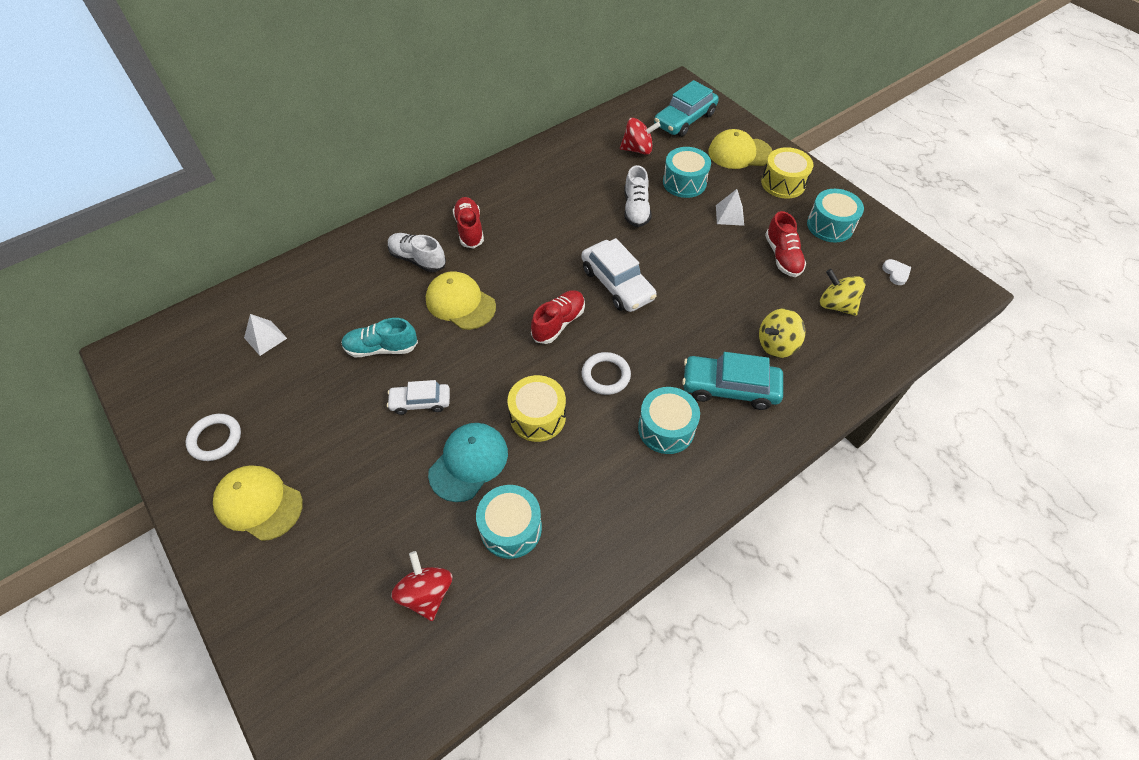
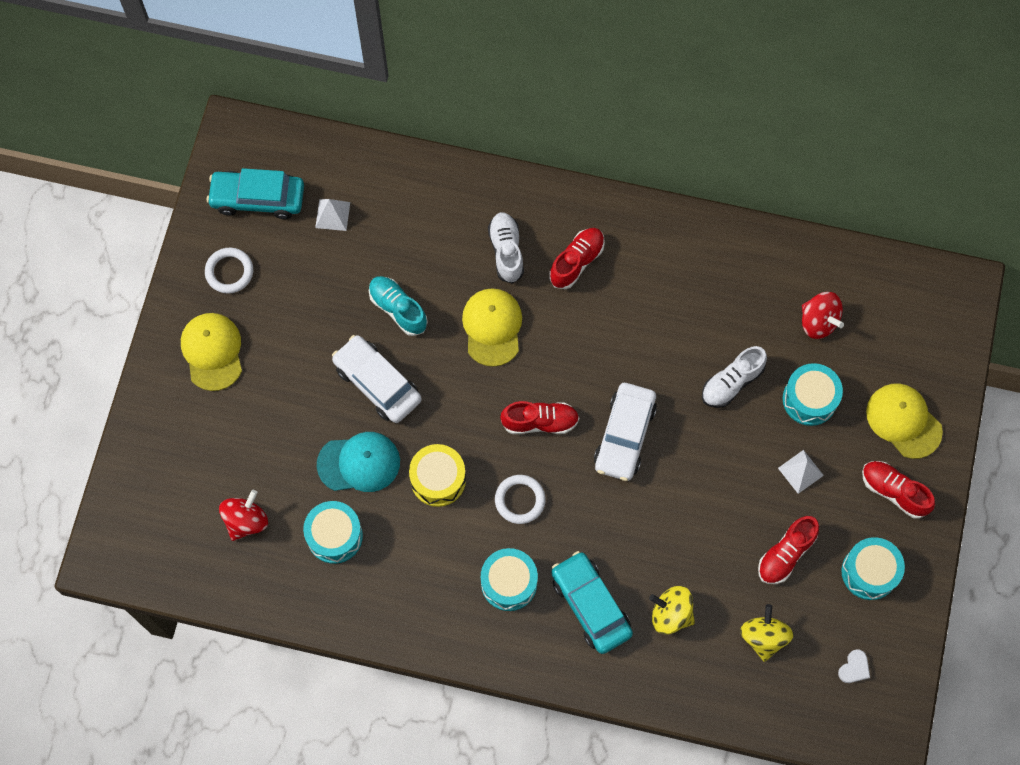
camera: 50 degrees right, 15 degrees up
white car [387,380,450,415] -> white car [332,335,422,423], size x1.62
turquoise car [654,80,719,137] -> turquoise car moved to [207,168,304,219]
yellow drum [761,147,813,199] -> red shoe [862,461,935,519]

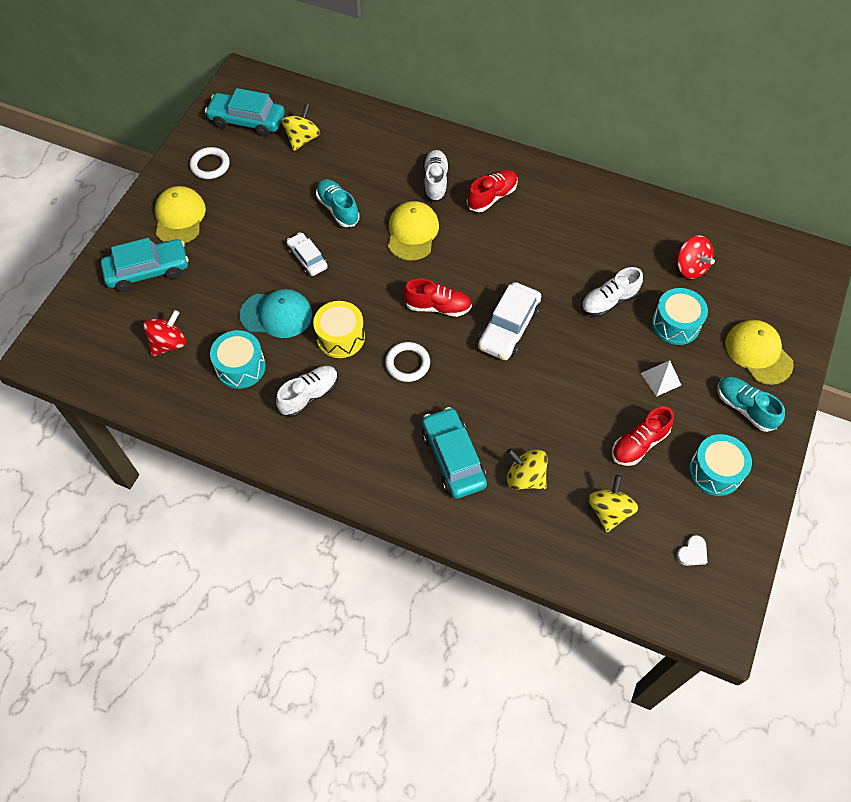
camera: 10 degrees right, 10 degrees down
white pyramid [315,199,350,231] -> yellow spinning top [282,104,320,151]
white car [332,335,422,423] -> white car [287,232,328,276], size x0.62
turquoise drum [481,548,538,611] -> none
red shoe [862,461,935,519] -> turquoise shoe [717,376,785,432]
none -> turquoise car [101,238,189,292]
none -> white shoe [276,366,338,417]

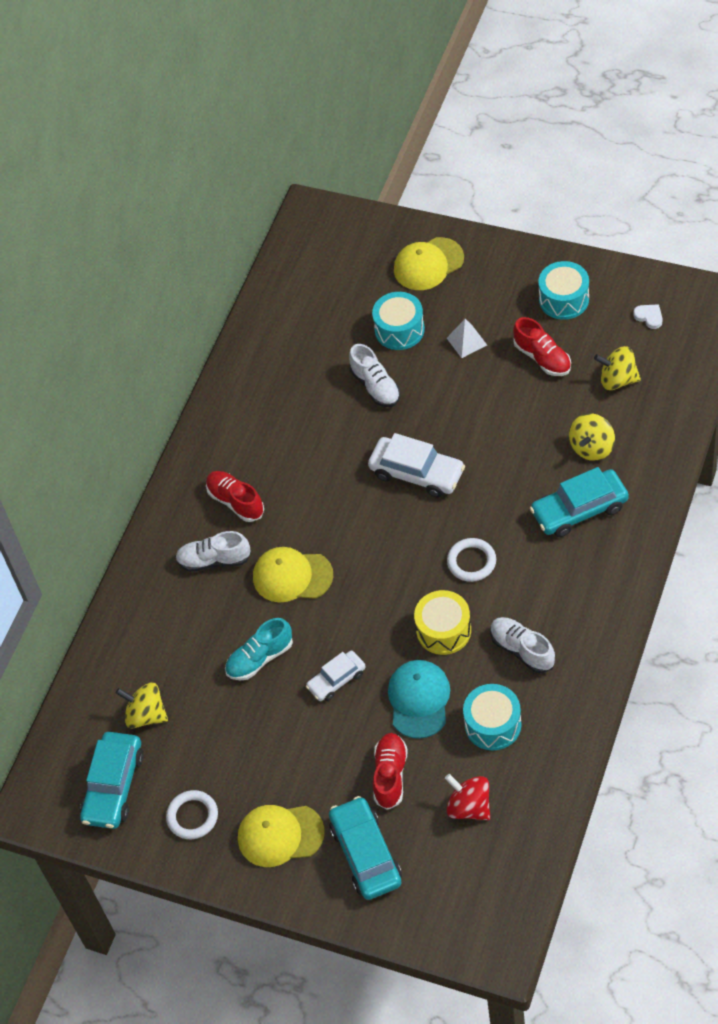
camera: 85 degrees left, 5 degrees down
red shoe [403,279,472,317] -> red shoe moved to [373,733,408,810]
red spinning top [677,235,715,279] -> none
turquoise shoe [717,376,785,432] -> none

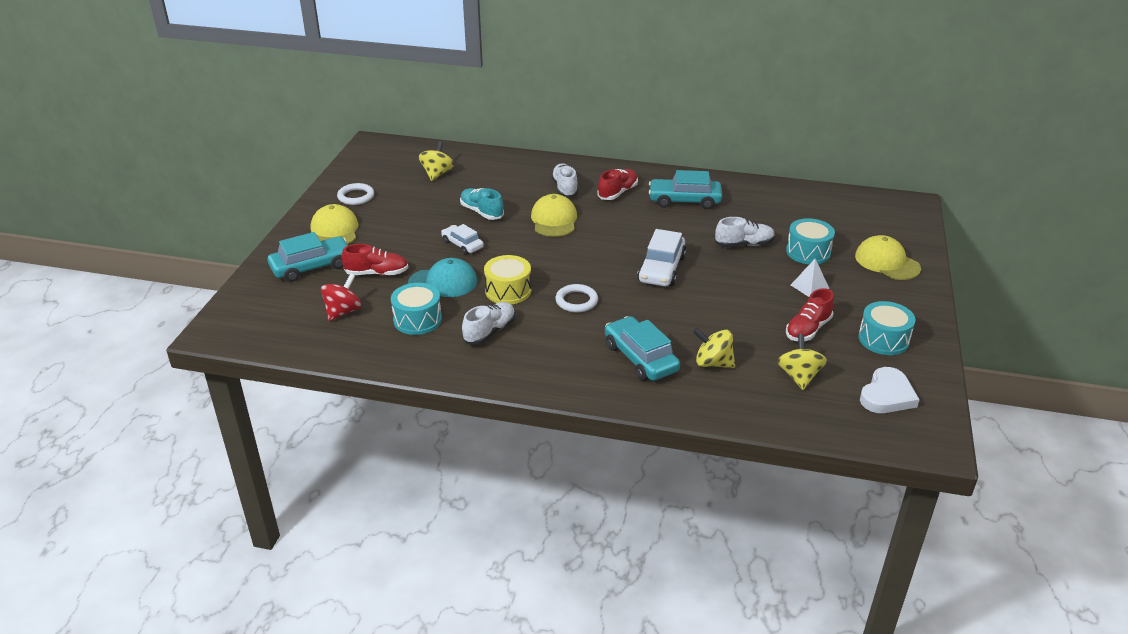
camera: 75 degrees right, 20 degrees down
turquoise car [80,732,144,829] -> turquoise car moved to [649,170,722,209]
white shoe [349,344,400,407] -> white shoe turned 150 degrees counterclockwise [715,217,775,247]
white heart [633,304,663,329] -> white heart [860,367,920,413], size x1.92

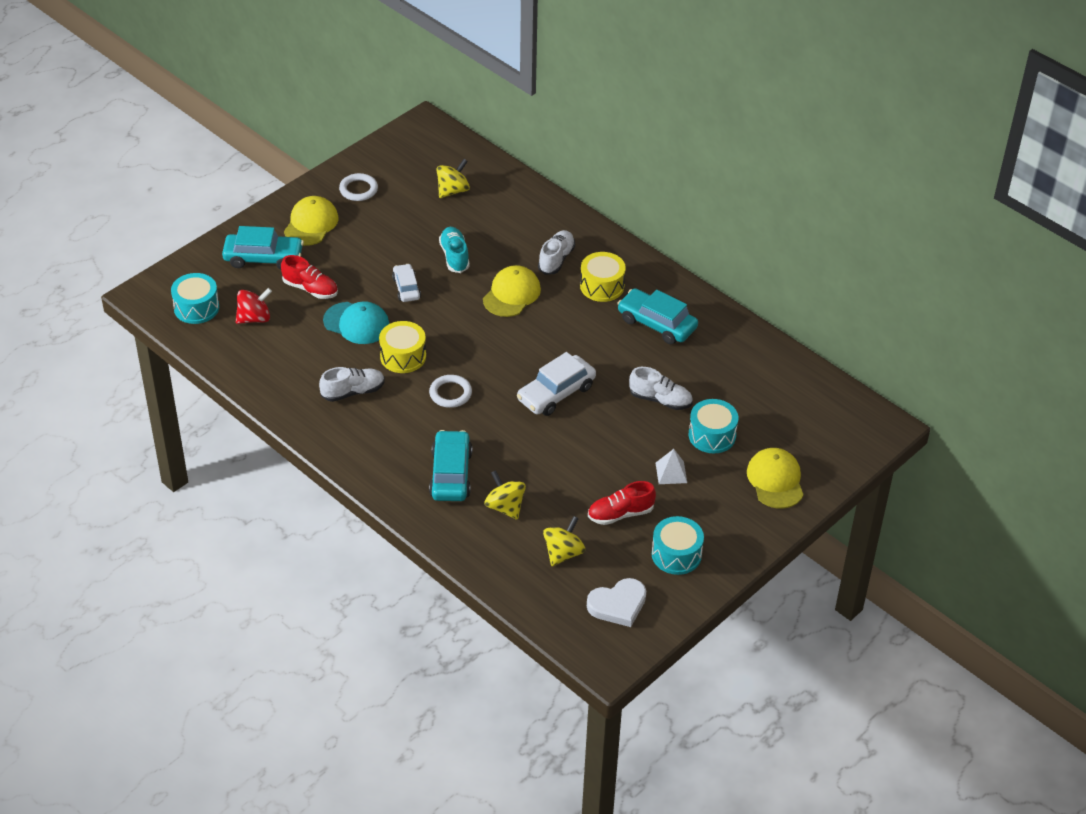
camera: 30 degrees right, 10 degrees up
turquoise drum [391,283,442,335] -> turquoise drum moved to [171,273,219,324]
red shoe [597,169,638,200] -> yellow drum [580,252,626,302]

